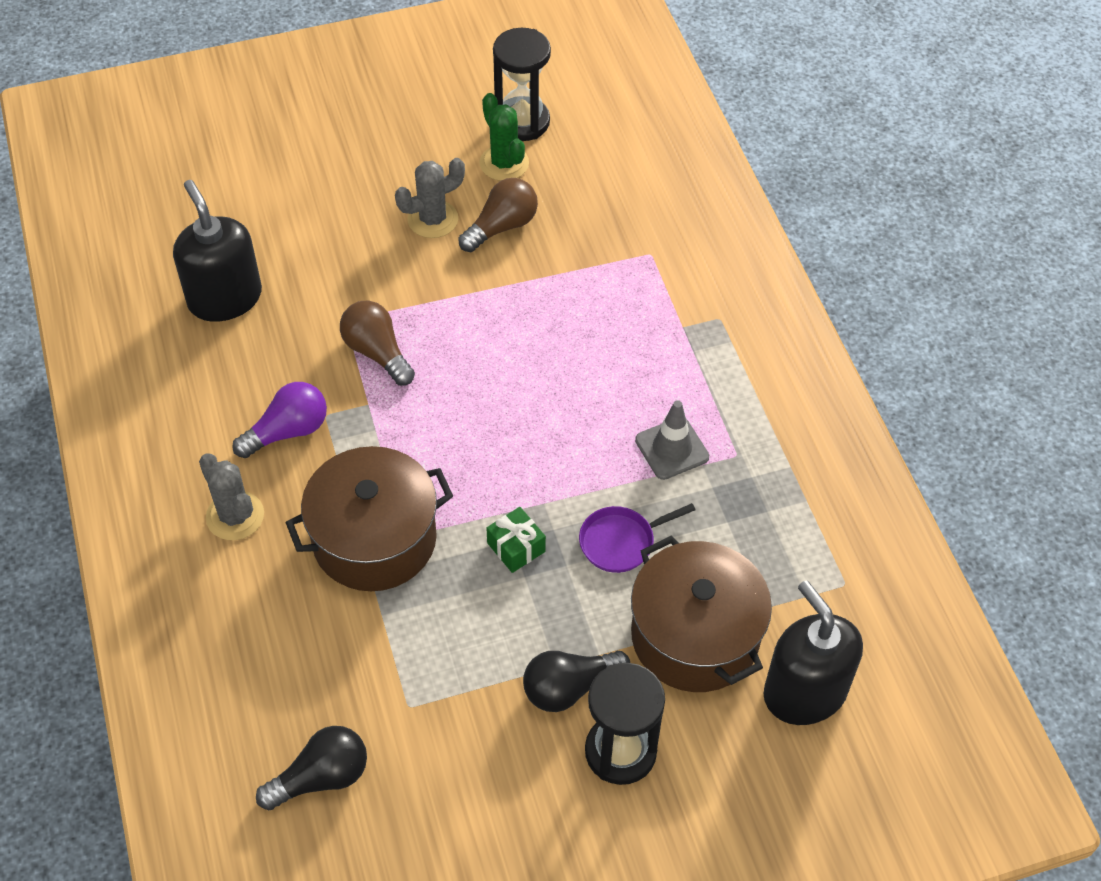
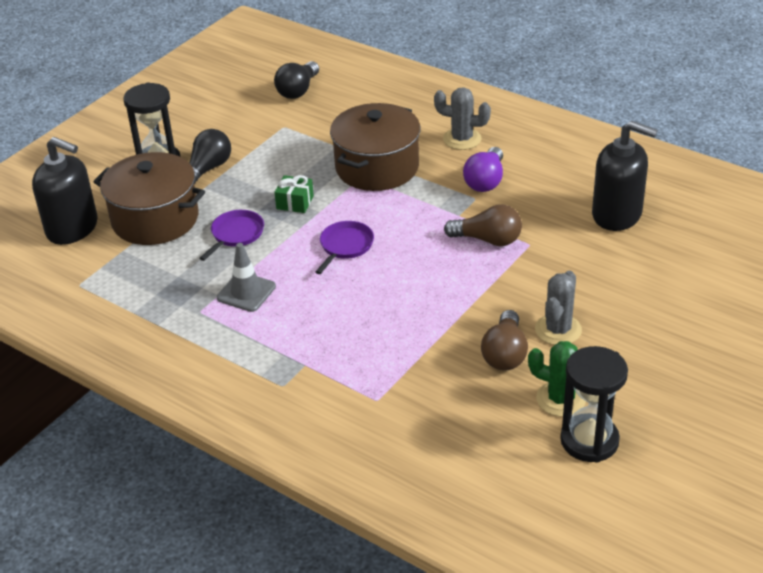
camera: 145 degrees right, 15 degrees down
none -> purple pan [316,221,374,274]

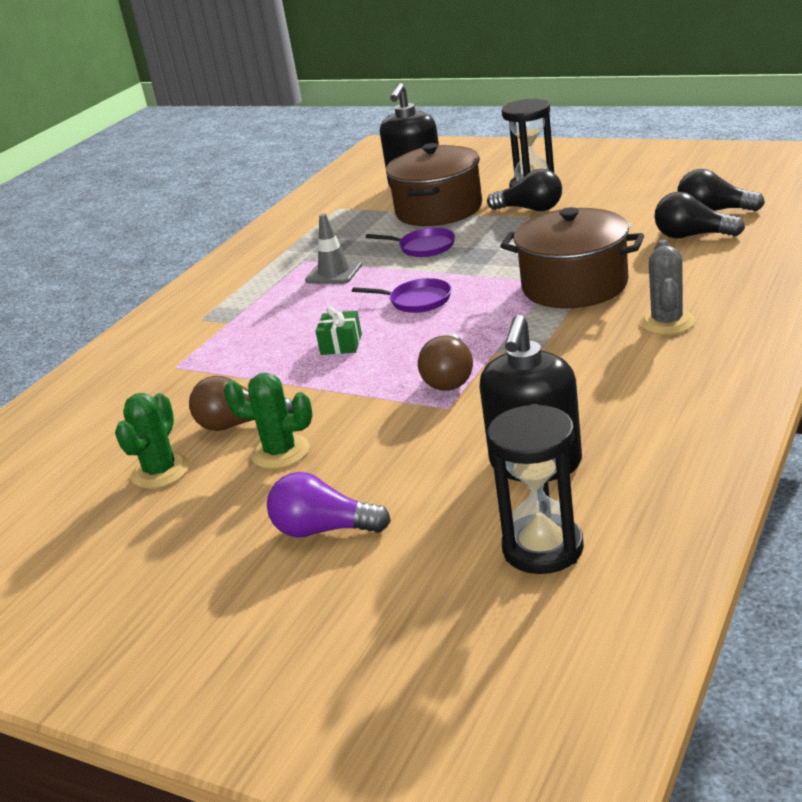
camera: 85 degrees right, 10 degrees down
green gift [274,175,314,213] -> green gift moved to [315,306,362,355]
purple light bulb [463,147,503,192] -> purple light bulb moved to [267,472,391,538]
grey cactus [535,271,582,345] -> green cactus [224,373,313,469]
black hourglass [560,346,628,463] -> black hourglass moved to [487,404,584,574]
none -> black light bulb [654,192,745,238]

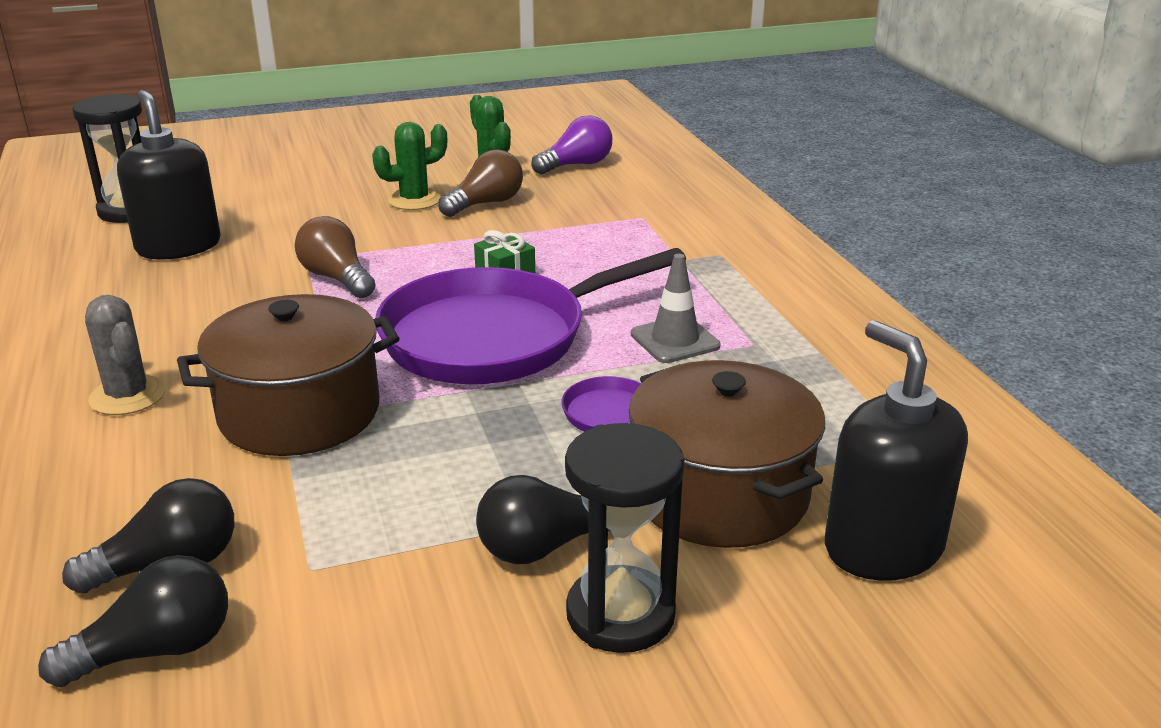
camera: 130 degrees right, 0 degrees up
purple light bulb [267,472,391,538] -> purple light bulb moved to [531,115,612,175]
purple pan [352,278,451,313] -> purple pan [375,248,686,384], size x2.37

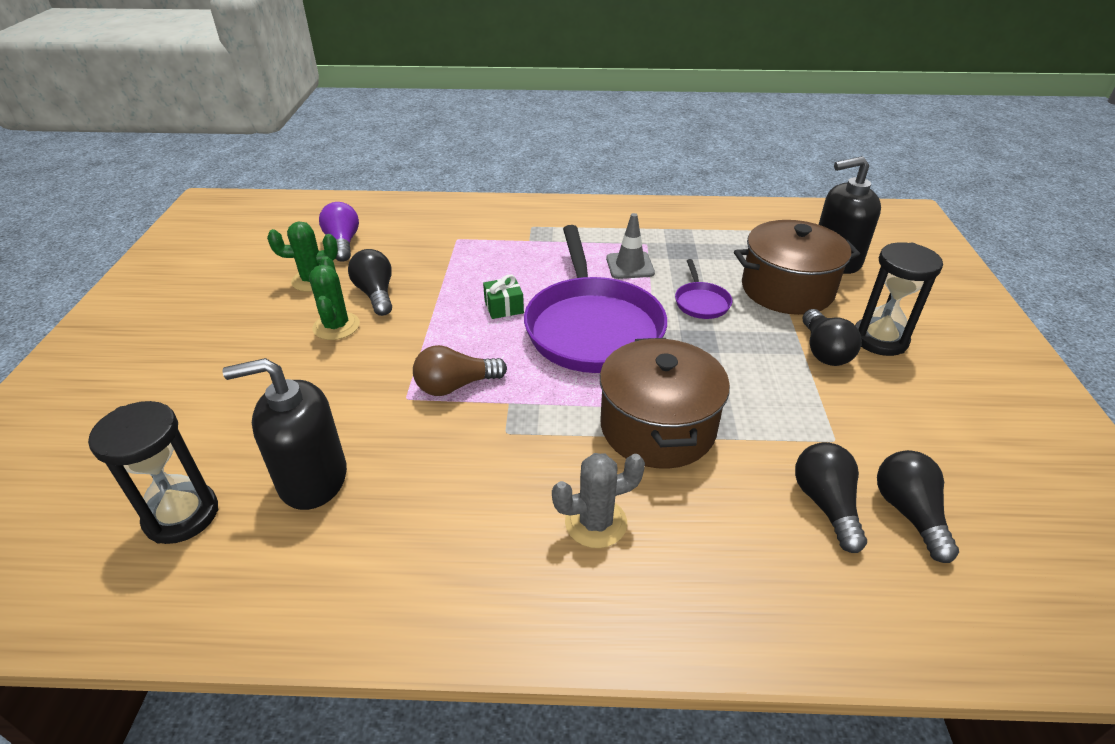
camera: 70 degrees left, 10 degrees up
brown light bulb [438,149,523,217] -> black light bulb [348,249,392,316]

